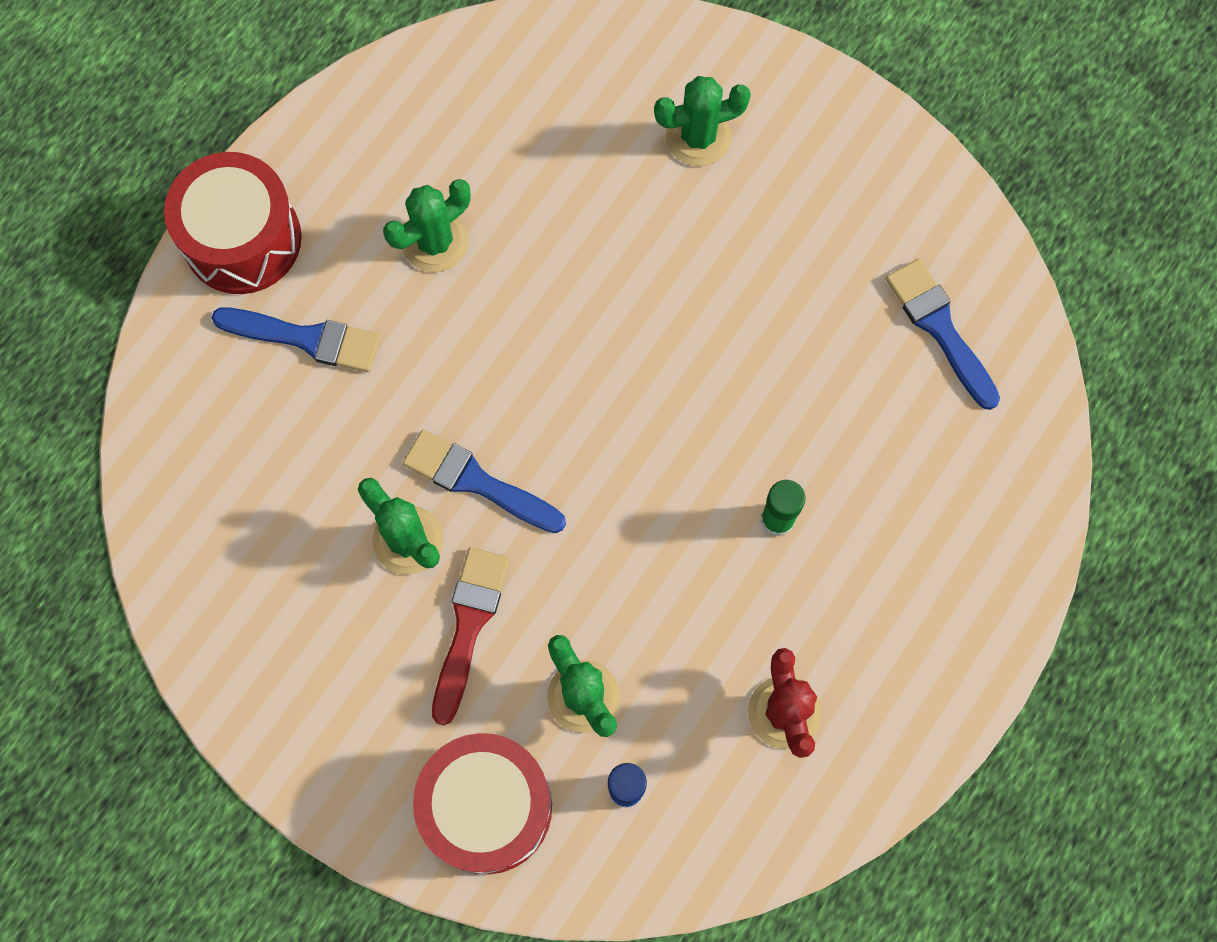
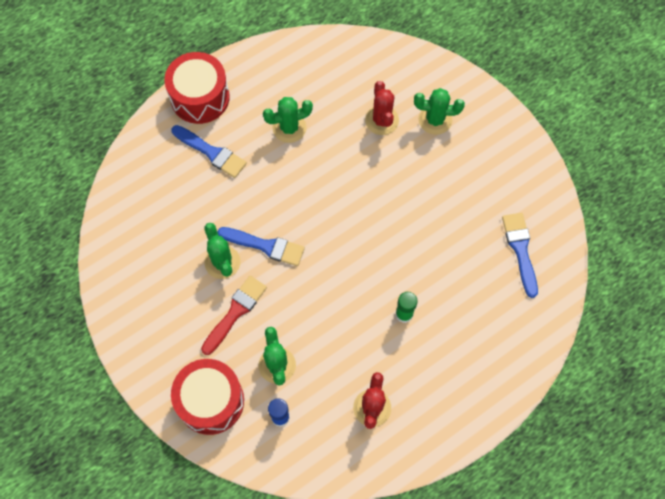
camera: 20 degrees right, 5 degrees down
blue brush [403,429,566,533] -> blue brush turned 150 degrees clockwise [218,227,305,266]
none -> red cactus [365,81,399,135]

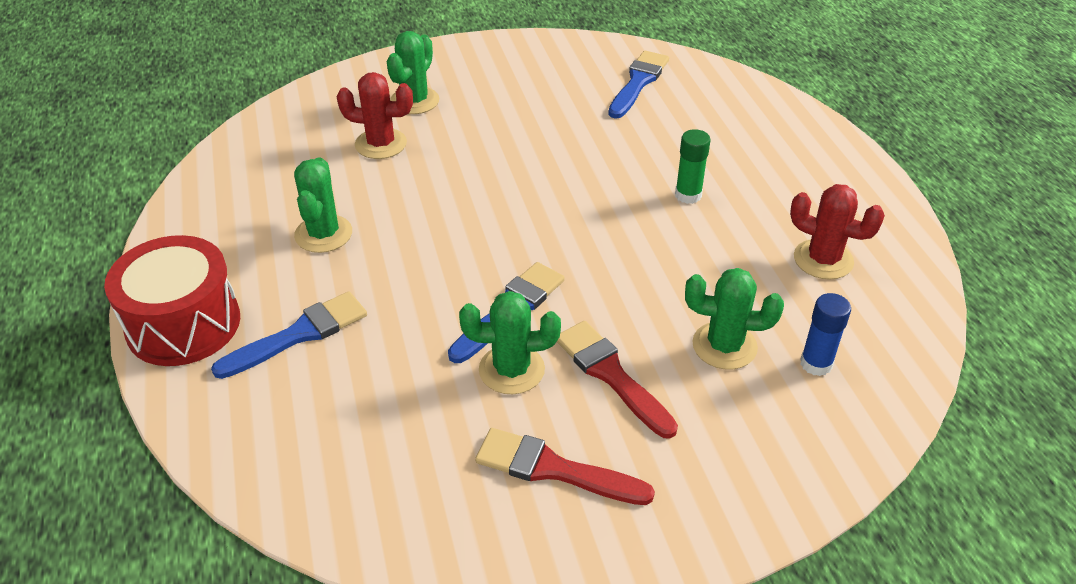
camera: 70 degrees left, 25 degrees down
red drum [171,359,244,435] -> none
blue brush [502,213,538,298] -> blue brush turned 105 degrees clockwise [608,51,669,119]
none -> red brush [475,428,655,505]

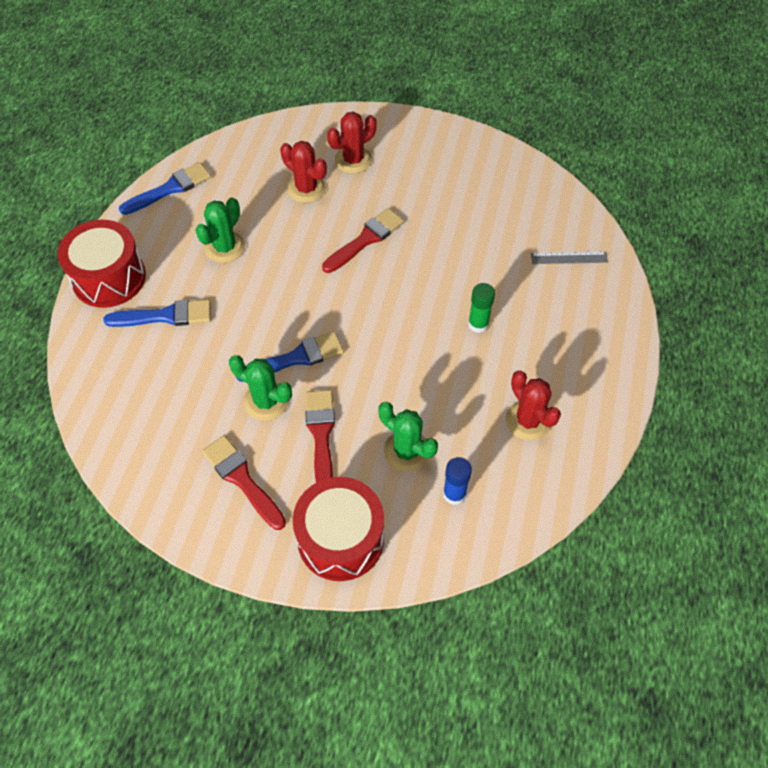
camera: 30 degrees right, 15 degrees up
green cactus [387,31,439,114] -> red cactus [327,112,376,174]
blue brush [608,51,669,119] -> blue brush moved to [119,162,211,215]
none -> red drum [293,477,384,581]
none -> red brush [322,208,404,273]
none -> grey ruler [531,252,608,264]

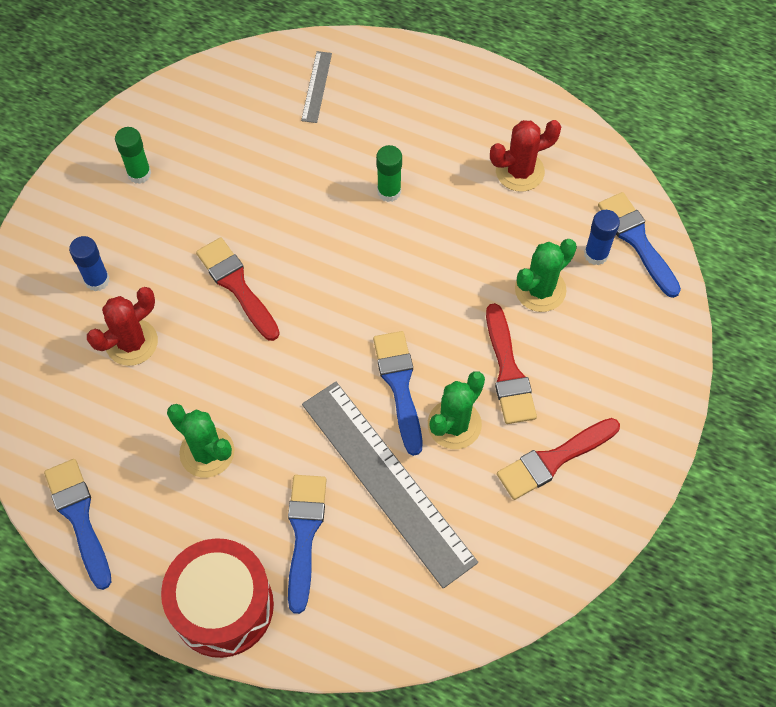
camera: 80 degrees left, 5 degrees up
red drum [293,477,384,581] -> none
red brush [305,390,335,483] -> red brush turned 105 degrees counterclockwise [486,303,537,424]
red cactus [327,112,376,174] -> blue glue stick [69,236,109,291]
none -> green glue stick [115,127,151,184]
none -> grey ruler [302,382,478,589]
none -> blue brush [598,192,681,298]

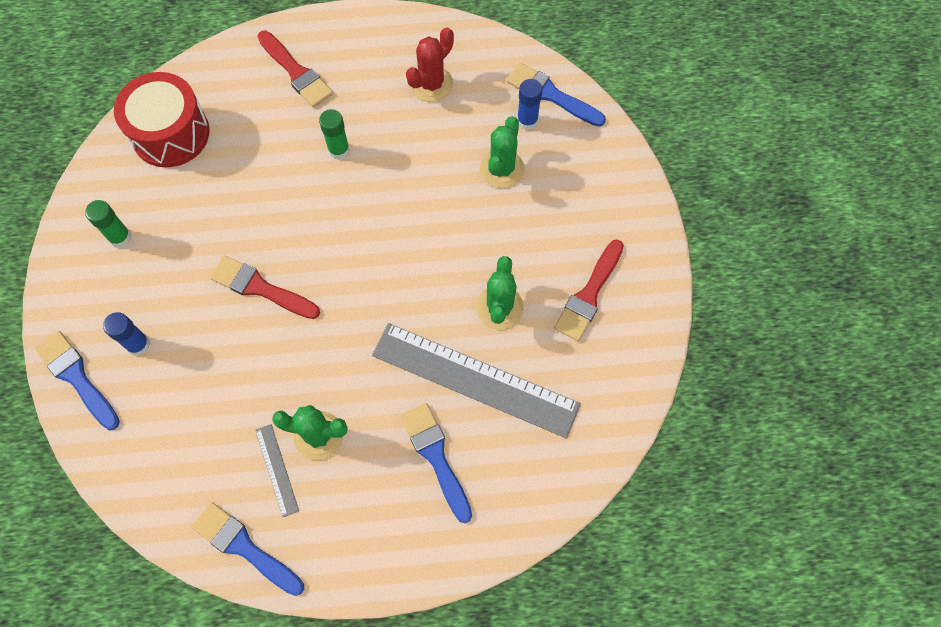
camera: 30 degrees left, 5 degrees up
red cactus [87,287,158,366] -> none
red drum [161,538,274,658] -> red drum moved to [114,72,209,167]
grey ruler [301,51,332,123] -> grey ruler moved to [255,424,299,517]
blue brush [373,331,423,456] -> blue brush moved to [35,331,120,430]
red brush [486,303,537,424] -> red brush moved to [257,31,333,107]

